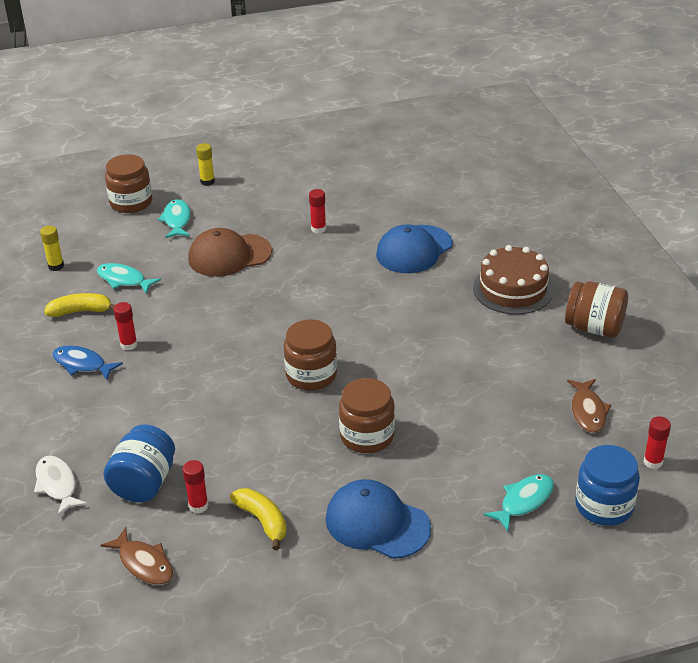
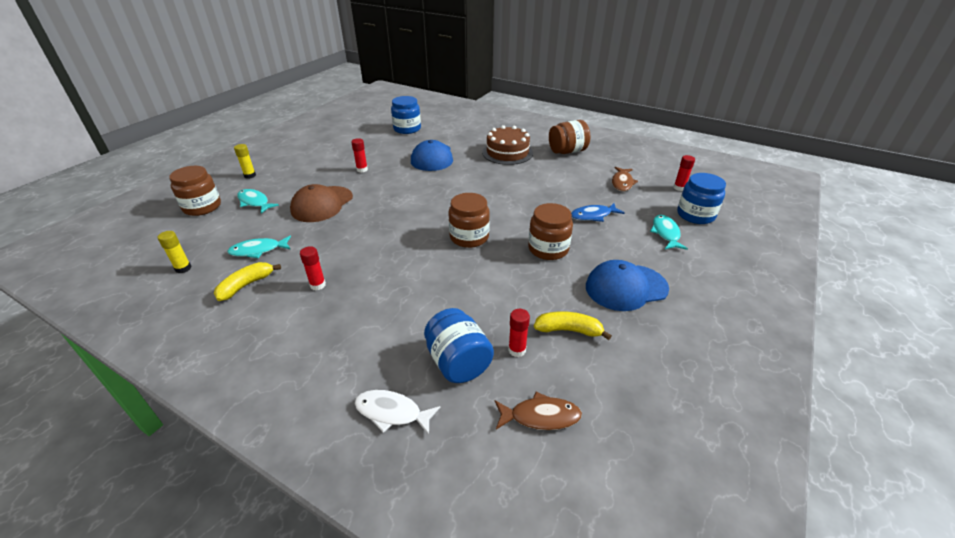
camera: 45 degrees left, 0 degrees up
blue fish [52,346,123,380] -> blue fish moved to [571,203,624,222]
brown fish [567,379,611,433] -> brown fish turned 60 degrees clockwise [612,167,638,191]
none -> blue jar [391,96,421,134]

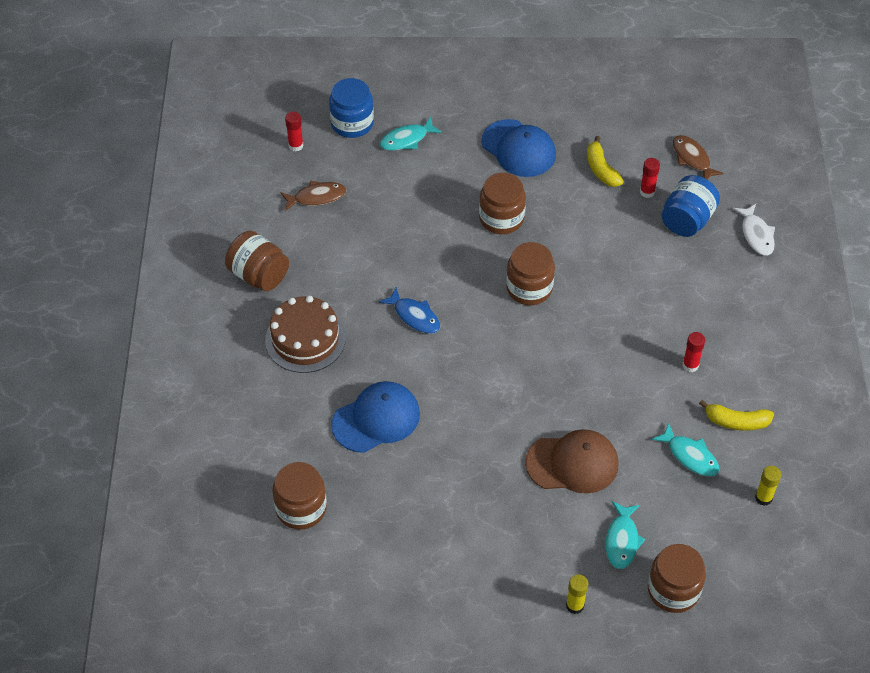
camera: 120 degrees left, 15 degrees up
red glue stick [351,138,368,173] -> none
blue jar [391,96,421,134] -> brown jar [272,462,327,530]
blue fish [571,203,624,222] -> blue fish moved to [379,287,440,334]

